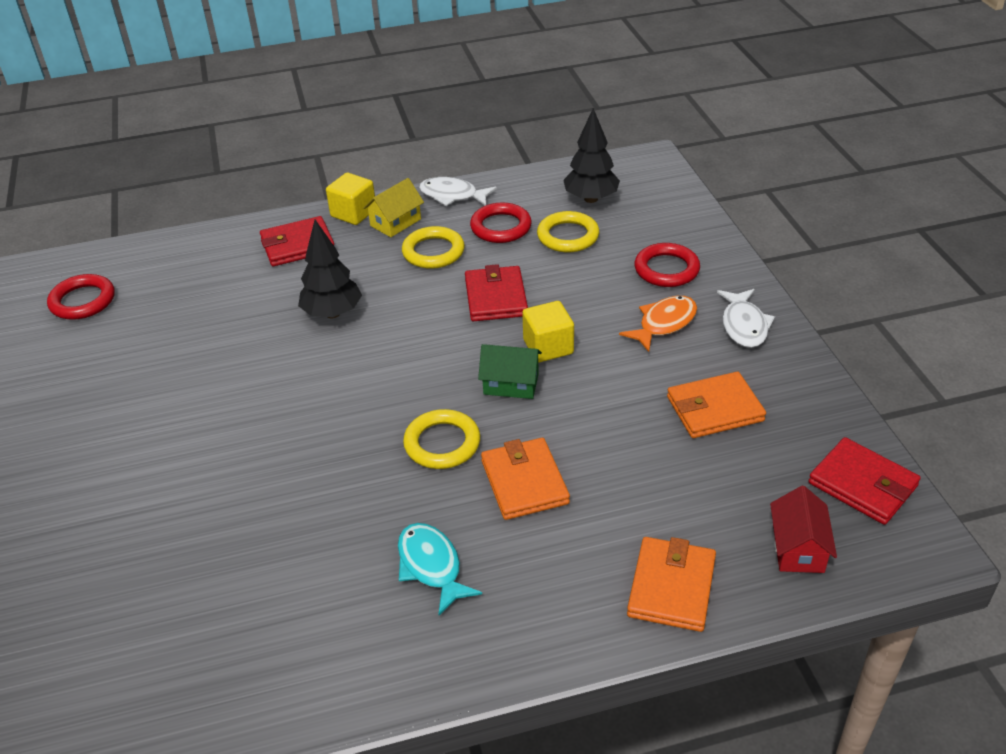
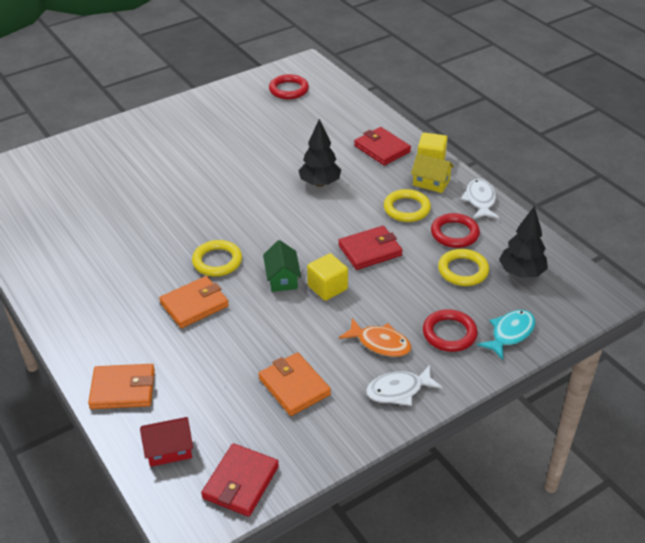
camera: 70 degrees right, 0 degrees up
turquoise fish [398,523,482,615] -> turquoise fish moved to [477,310,535,360]

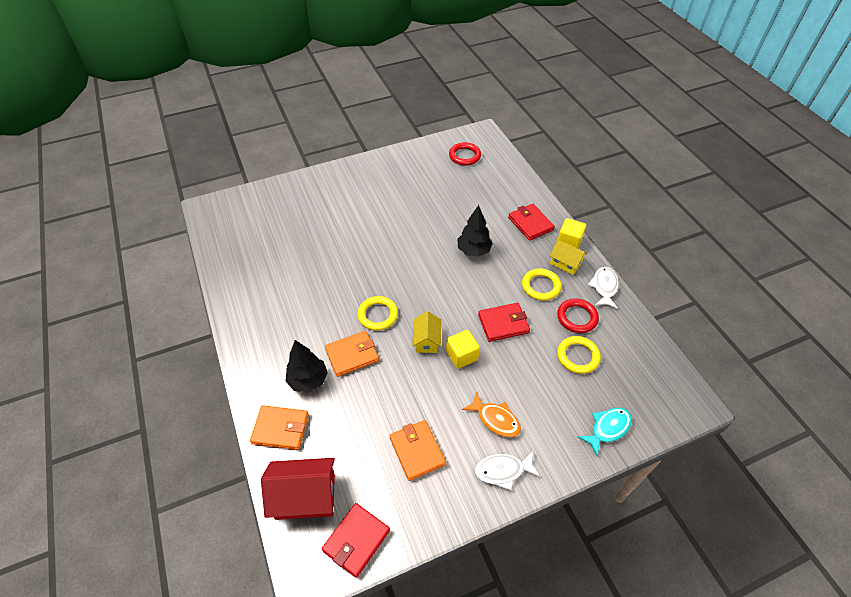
camera: 10 degrees right, 10 degrees up
red house [140,417,193,467] -> red house [261,458,335,520], size x1.65
green house [263,240,301,292] -> yellow house [412,311,441,353]
red ring [423,309,478,352] -> none
black tree [499,206,548,278] -> black tree moved to [285,340,328,392]

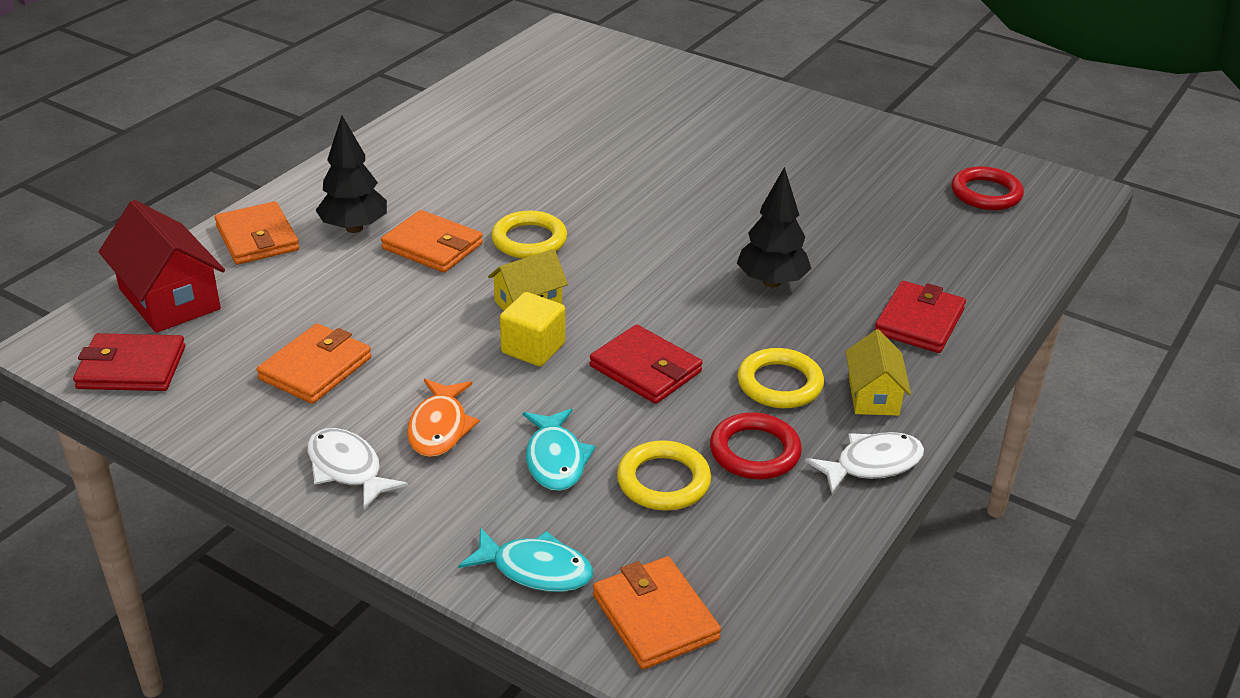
camera: 55 degrees right, 15 degrees down
yellow cube [558,218,586,249] -> none
none -> turquoise fish [523,409,595,491]
none -> orange wallet [593,556,721,669]

